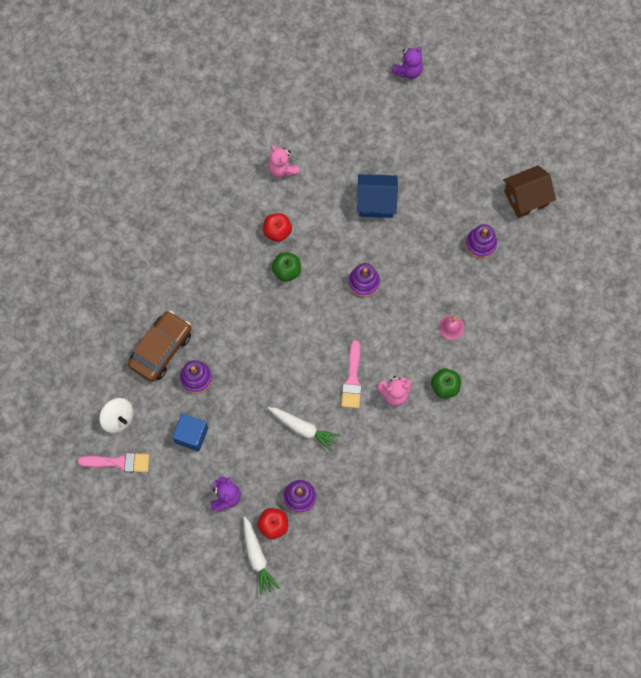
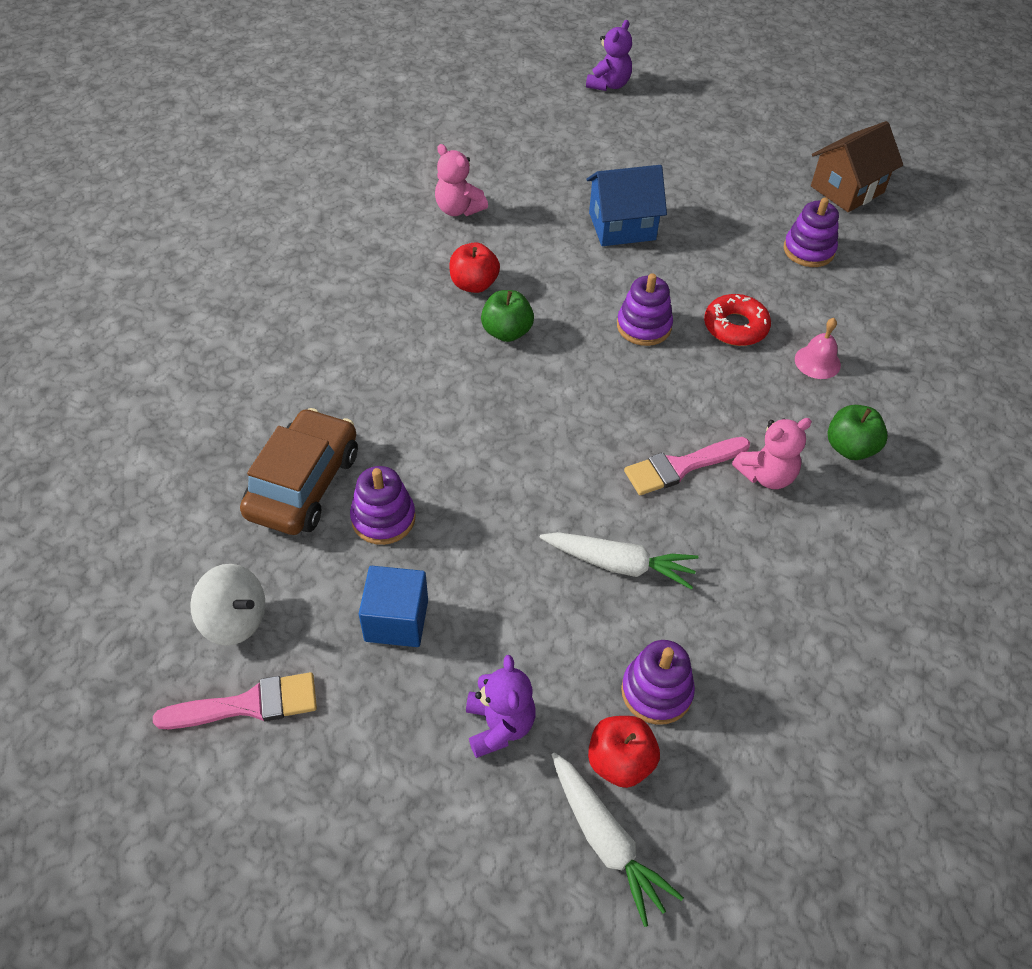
camera: 15 degrees left, 20 degrees down
pink brush [341,340,362,408] -> pink brush turned 75 degrees clockwise [624,437,750,495]
none -> red donut [704,294,771,346]

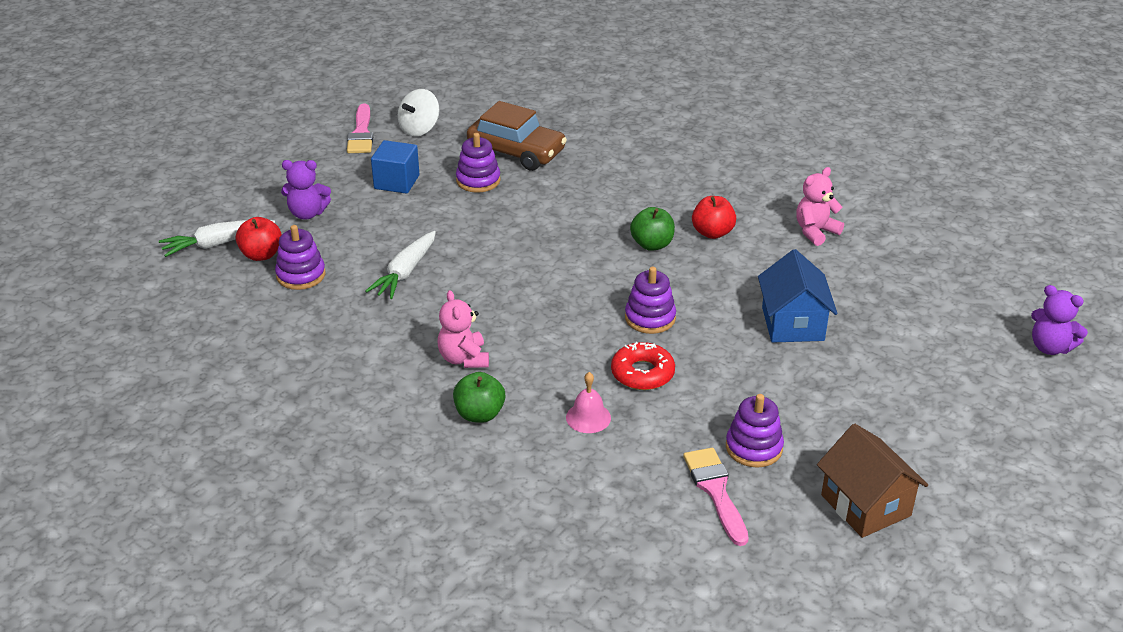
camera: 100 degrees right, 15 degrees down
pink brush [624,437,750,495] -> pink brush moved to [683,448,749,546]

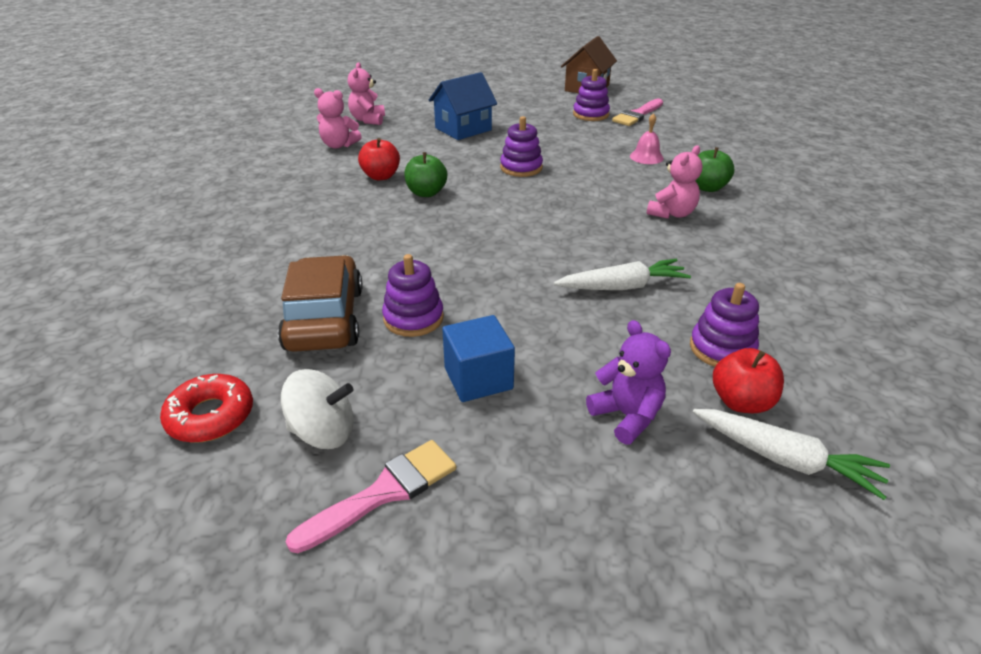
camera: 125 degrees left, 0 degrees up
red donut [611,342,675,390] -> red donut moved to [160,374,253,443]
purple teddy bear [1031,285,1088,355] -> none
none -> pink teddy bear [348,62,385,125]

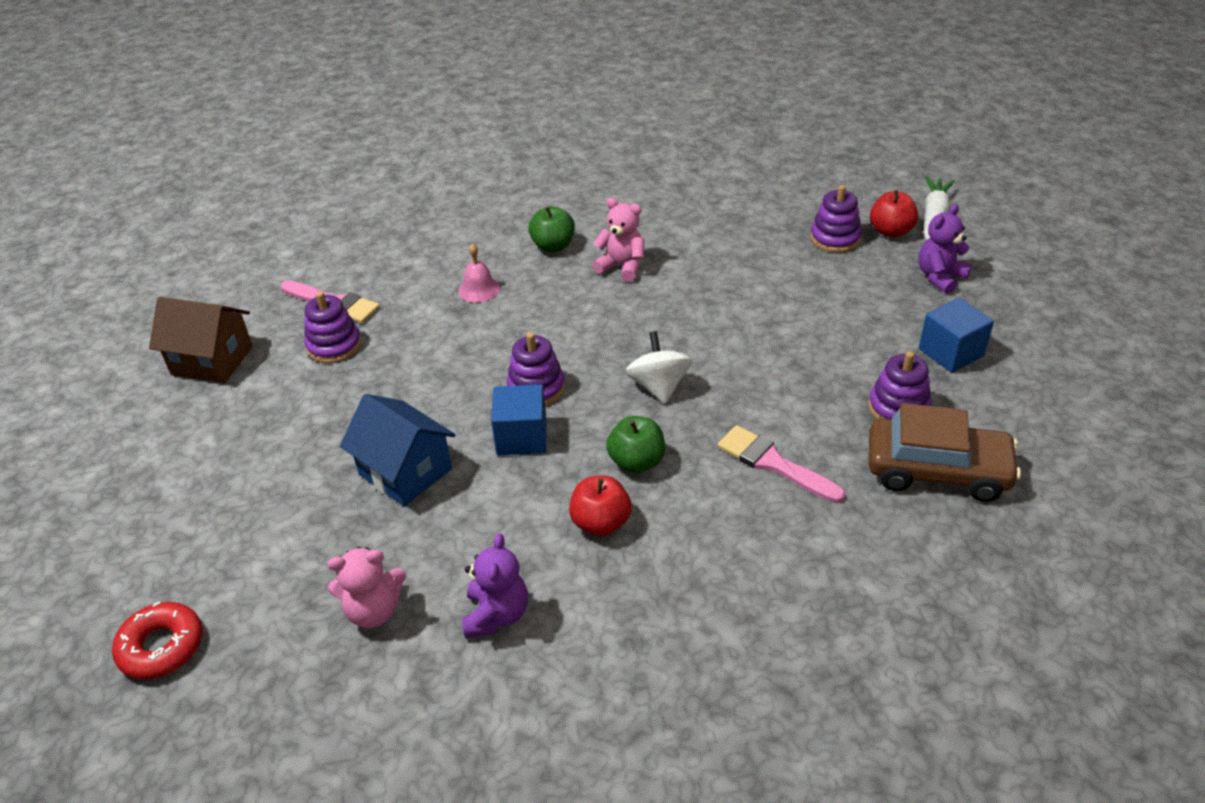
camera: 100 degrees left, 5 degrees up
red donut [160,374,253,443] -> red donut moved to [112,601,203,680]
brown car [278,255,363,352] -> brown car turned 150 degrees counterclockwise [868,403,1021,502]
white spinning top [281,369,354,449] -> white spinning top moved to [626,331,692,404]
pink brush [286,440,456,553] -> pink brush moved to [717,425,846,503]
pink teddy bear [314,88,362,149] -> purple teddy bear [462,533,528,638]
white carrot [554,259,691,290] -> none
none -> blue cube [491,384,547,455]

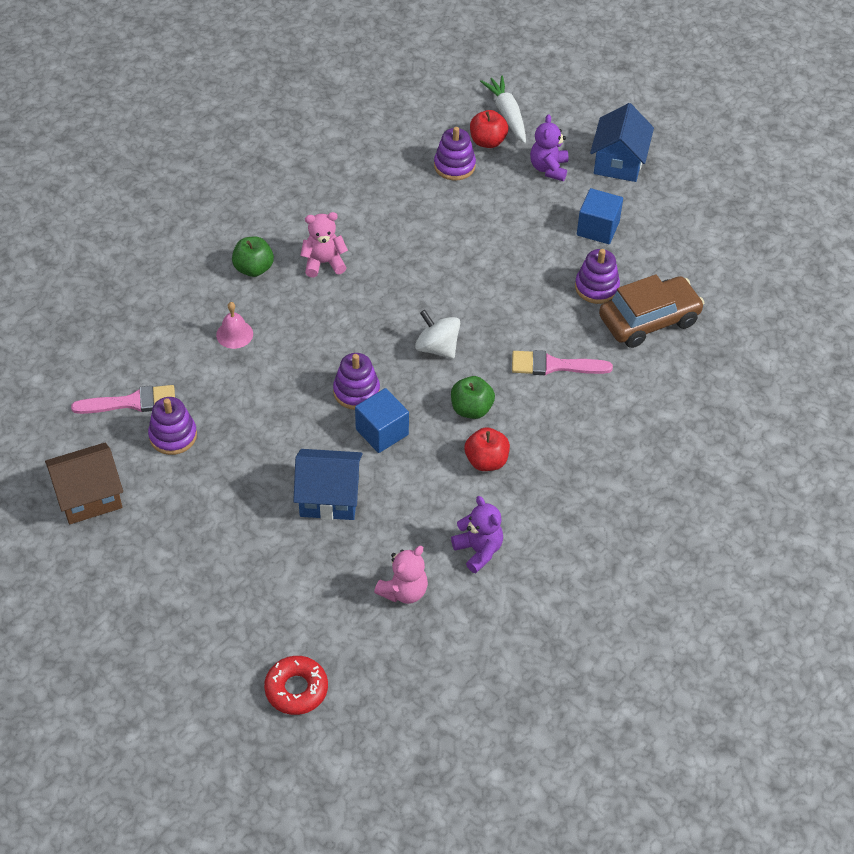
camera: 40 degrees left, 10 degrees up
none -> blue house [590,103,654,182]

